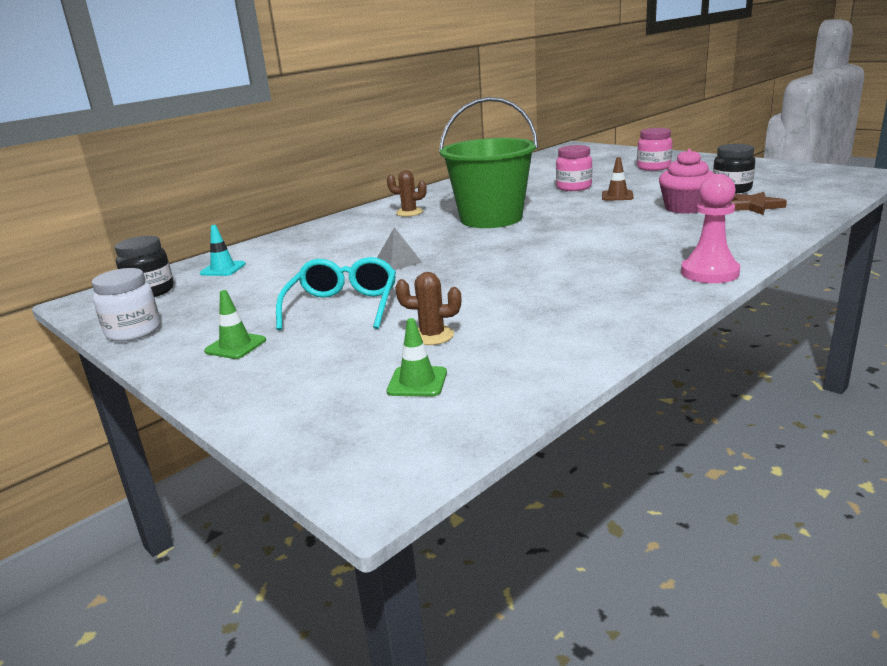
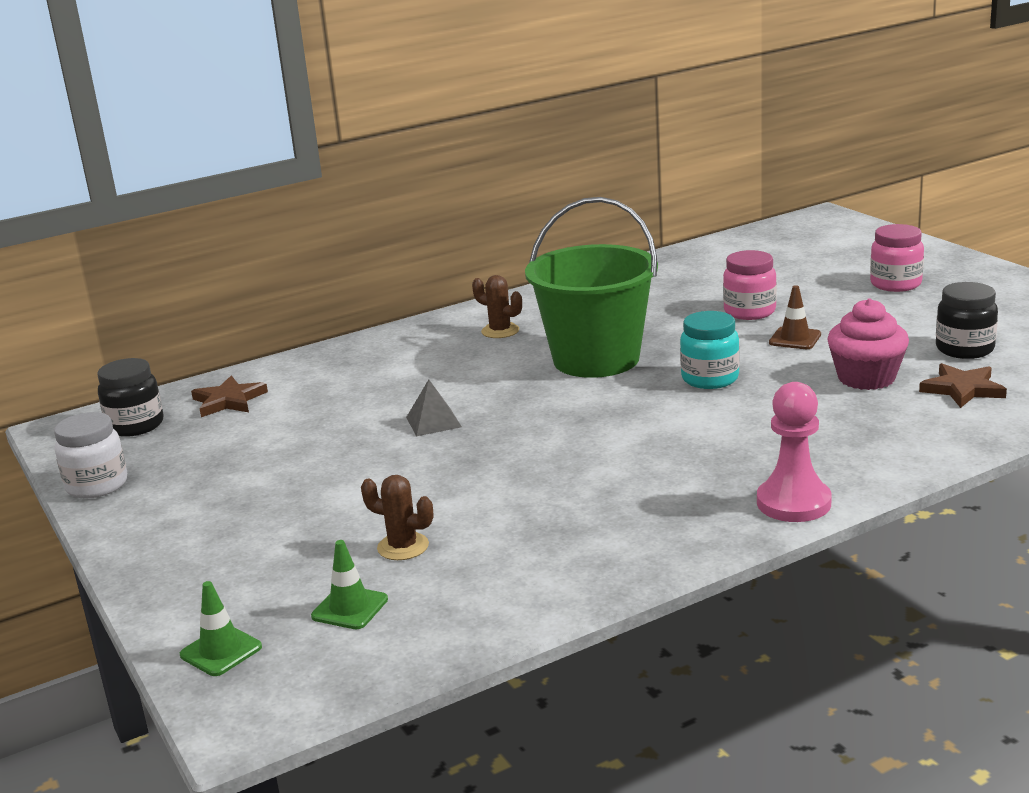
camera: 15 degrees right, 0 degrees up
turquoise traffic cone [200,225,246,276] -> brown star [191,376,268,417]
green traffic cone [204,290,266,359] -> green traffic cone moved to [180,581,262,676]
turquoise glasses [276,257,396,330] -> none
none -> turquoise jar [680,311,740,389]

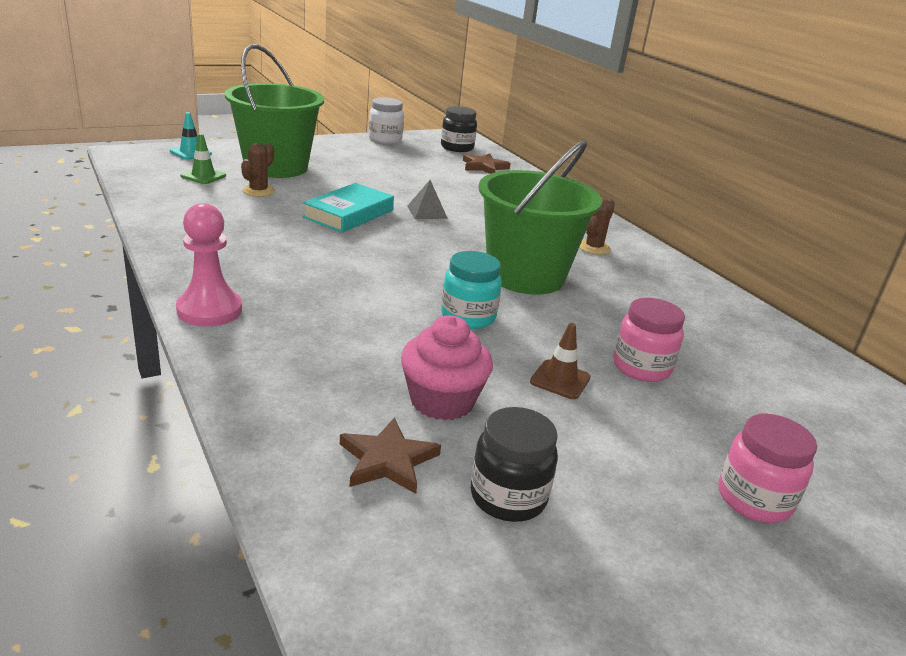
camera: 85 degrees right, 5 degrees up
green traffic cone [180,581,262,676] -> turquoise traffic cone [170,112,212,159]
none -> green bucket [225,44,324,178]
none -> turquoise book [302,183,394,233]

